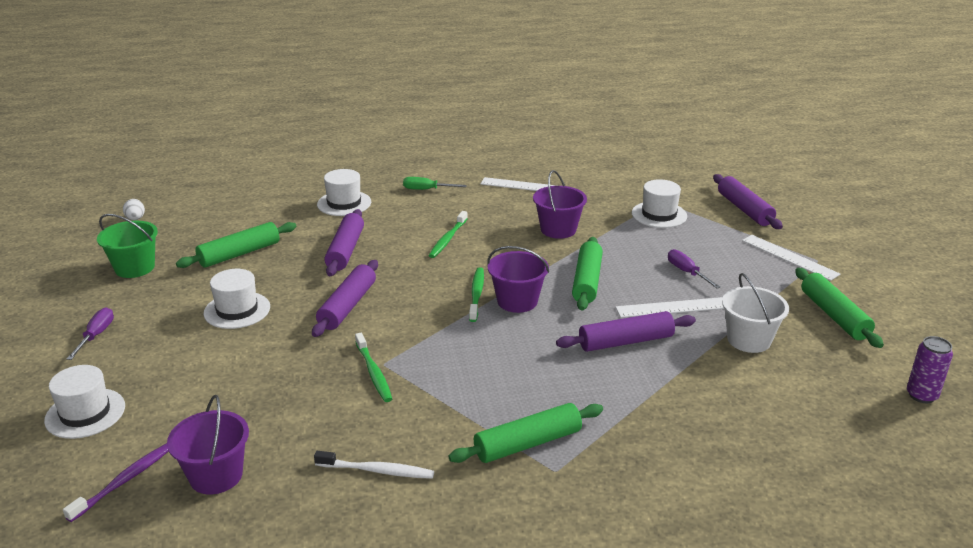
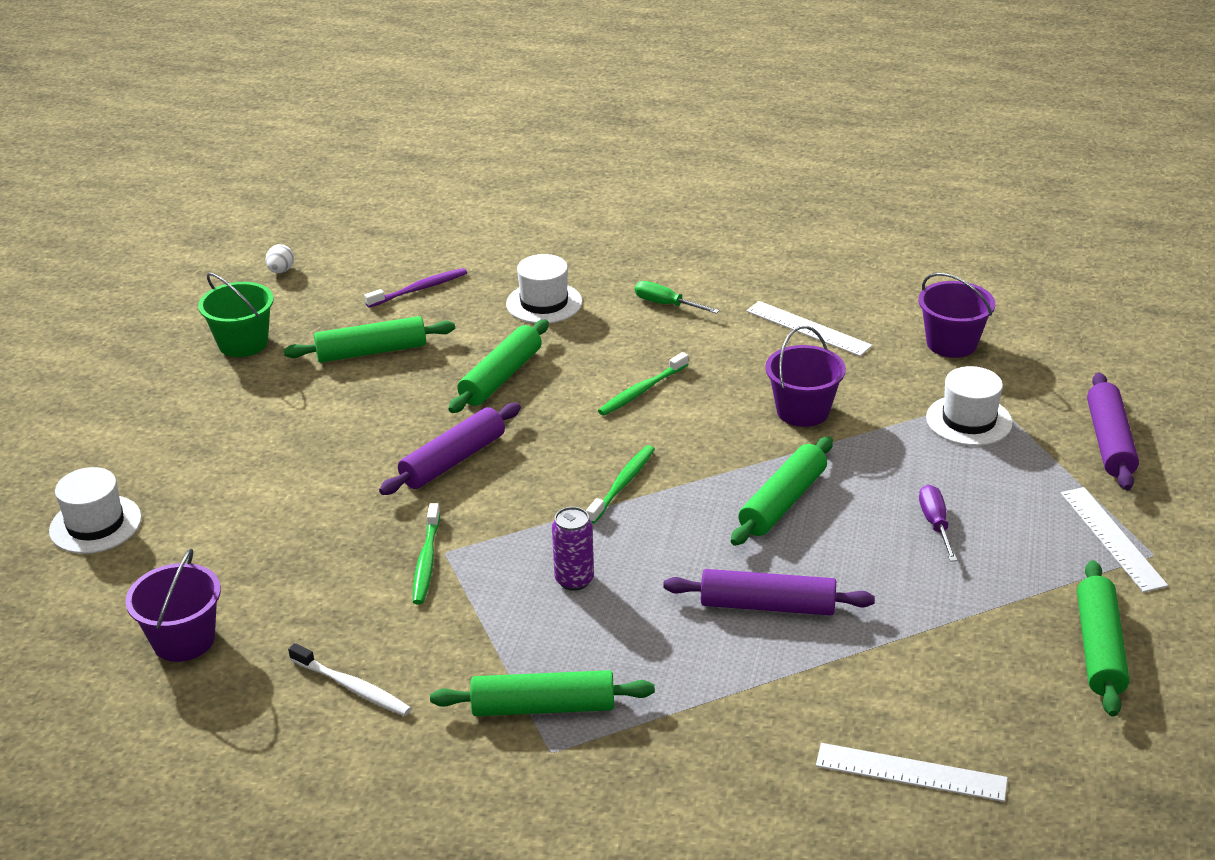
camera: 25 degrees right, 5 degrees up
purple toothbrush [63,443,169,522] -> purple toothbrush moved to [364,268,467,308]
purple screwdriver [66,308,114,360] -> none
white hat [204,269,270,329] -> none
purple rolling pin [324,209,364,276] -> green rolling pin [448,319,549,413]
purple bucket [487,246,549,313] -> purple bucket moved to [918,273,995,358]
white ruler [616,297,724,318] -> white ruler moved to [816,743,1008,802]
white bucket [722,273,789,353] -> none
purple can [907,336,953,403] -> purple can moved to [552,507,594,591]

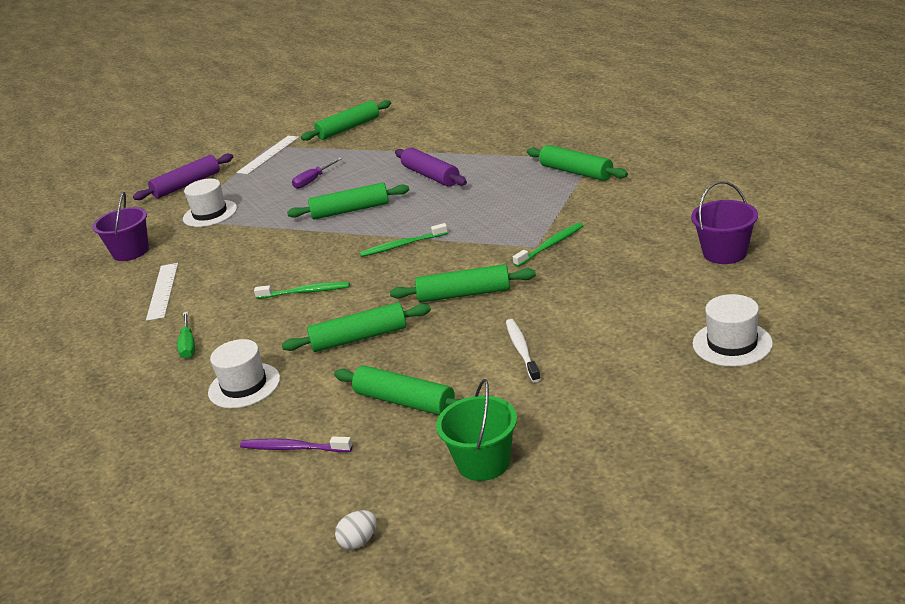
camera: 130 degrees left, 5 degrees down
white toothbrush [288,643,411,716] -> white toothbrush moved to [506,319,541,383]
purple rolling pin [379,403,521,495] -> green rolling pin [390,264,536,303]
purple can [552,507,594,591] -> none
purple bucket [765,326,846,427] -> none
white ruler [816,743,1008,802] -> none

